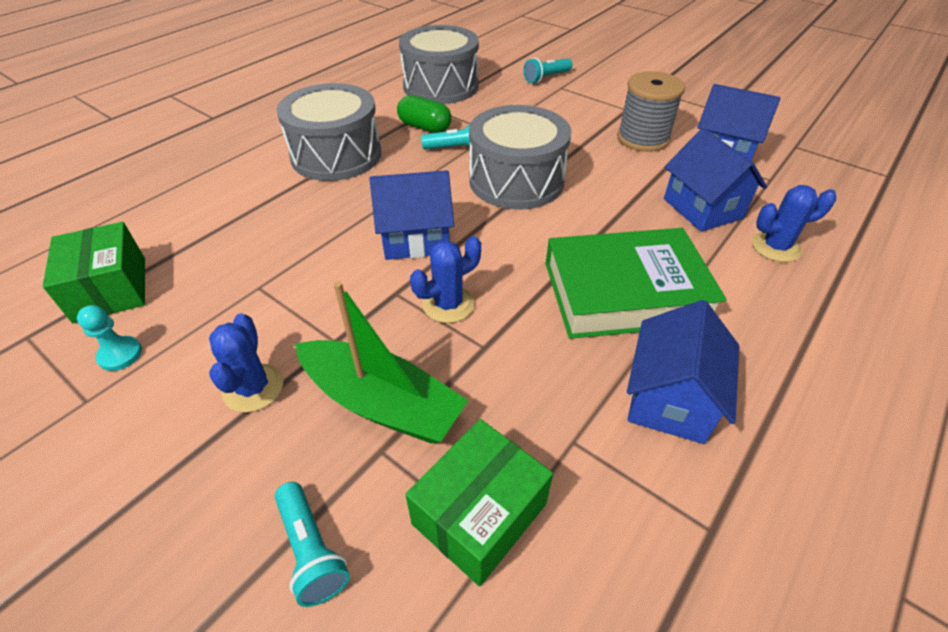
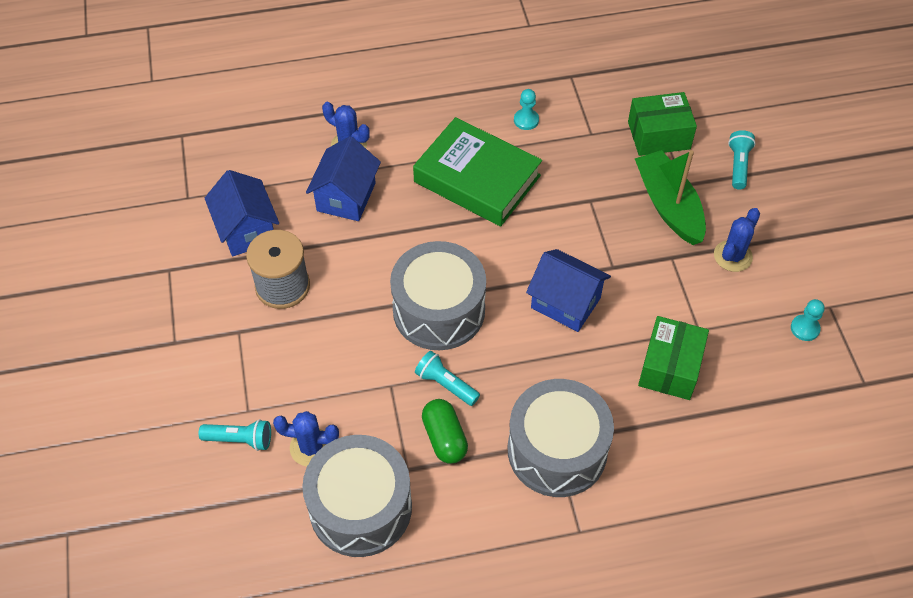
camera: 140 degrees left, 10 degrees up
green box [43,222,145,323] -> green box moved to [638,316,709,400]
blue cactus [410,236,481,323] -> blue cactus moved to [273,411,339,466]
blue house [627,300,740,444] -> turquoise pawn [514,89,539,130]

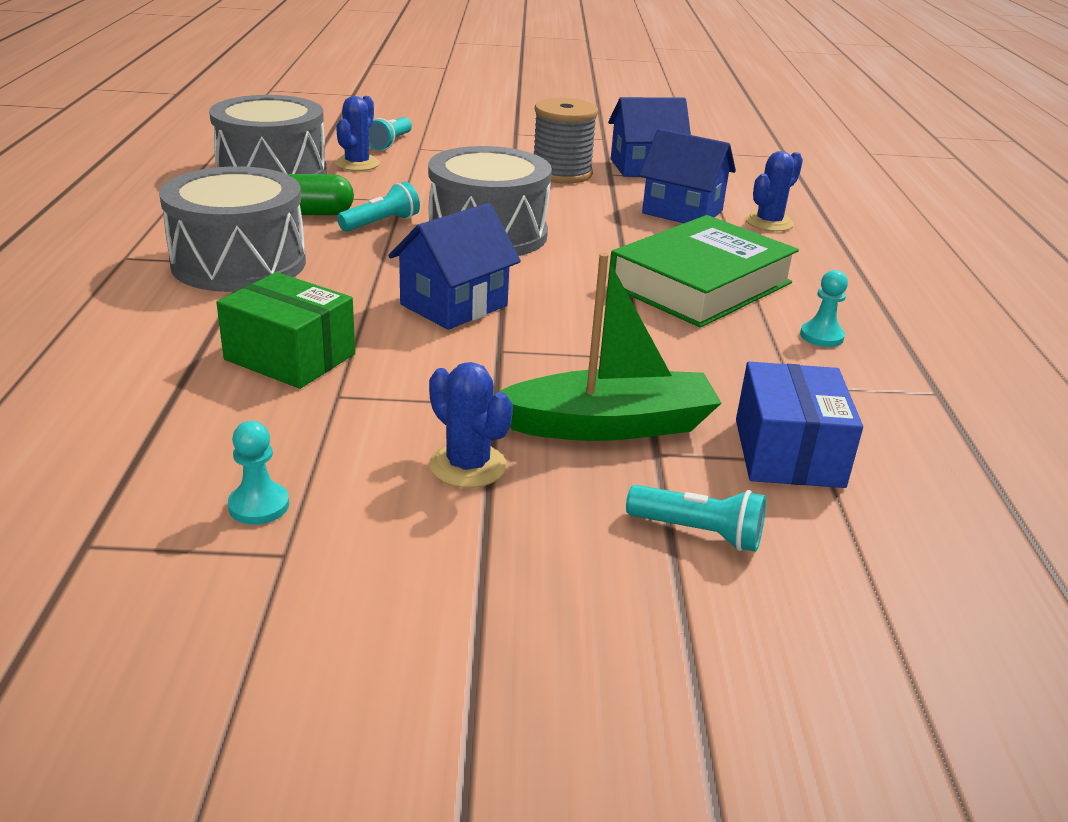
camera: 100 degrees right, 25 degrees down
green box [628,92,697,156] -> blue box [736,362,863,488]

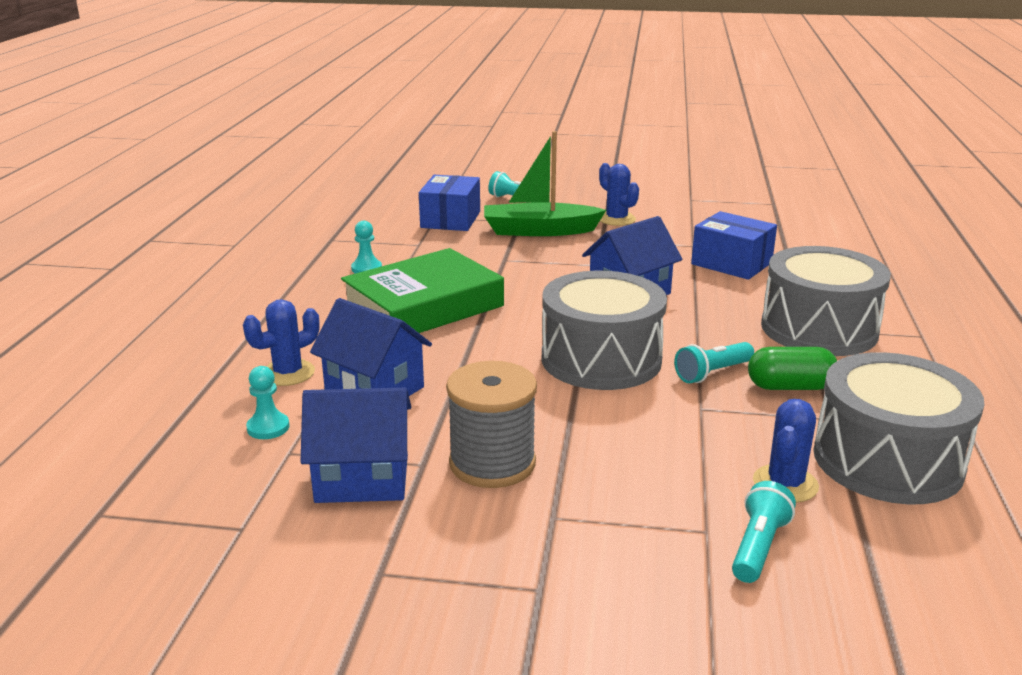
camera: 170 degrees left, 5 degrees down
green box [216,272,355,389] -> blue box [691,211,777,280]
turquoise pawn [228,421,289,525] -> turquoise pawn moved to [246,366,290,439]

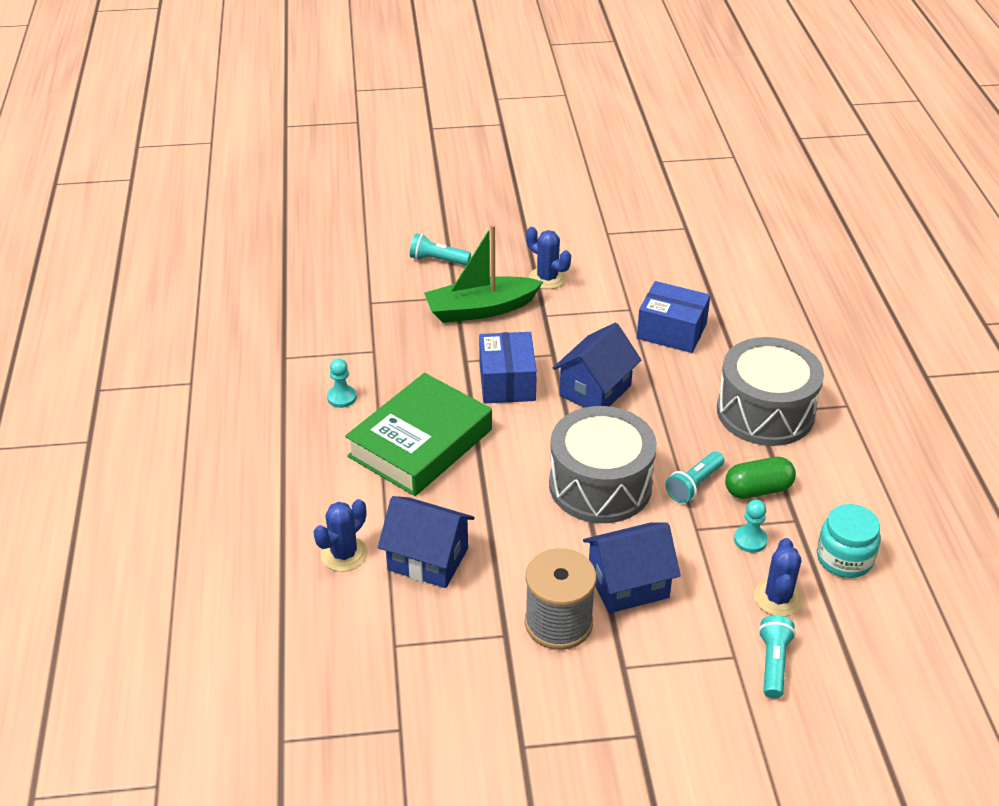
camera: 15 degrees left, 15 degrees up
turquoise pawn [246,366,290,439] -> turquoise pawn moved to [734,500,768,553]
blue house [301,388,411,503] -> blue house moved to [583,522,681,613]
blue box [419,175,480,231] -> blue box moved to [479,332,537,404]
grey drum [813,352,984,504] -> turquoise jar [817,504,881,578]

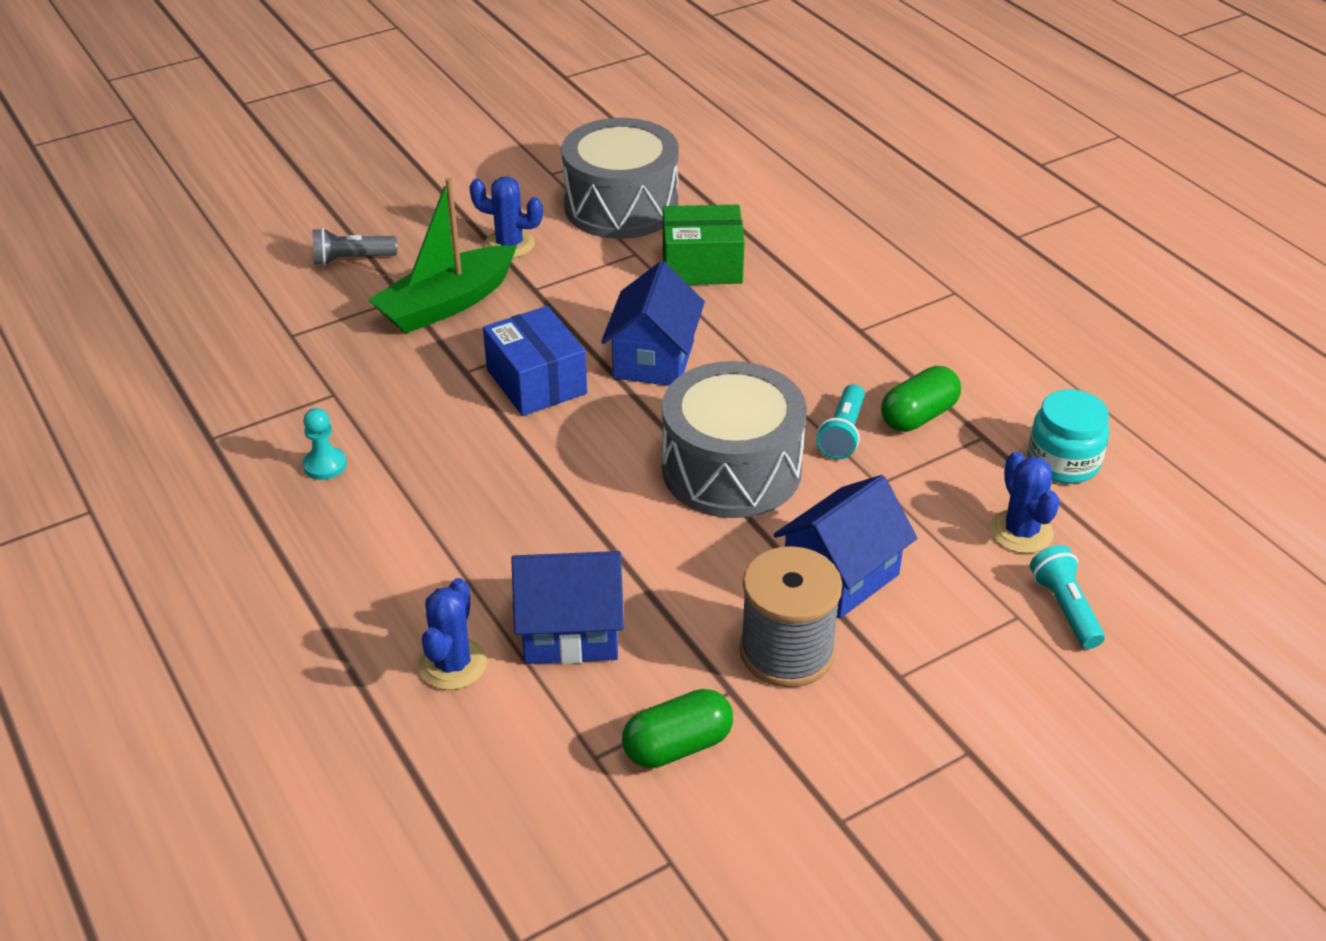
camera: 25 degrees left, 0 degrees up
green book [345,373,492,496] -> none
turquoise flashlight [410,233,471,265] -> grey flashlight [312,228,397,266]
blue box [637,281,711,353] -> green box [663,205,745,285]
grey drum [717,337,824,446] -> grey drum moved to [561,118,679,239]
turquoise pawn [734,500,768,553] -> none
none -> green capsule [622,689,733,768]

